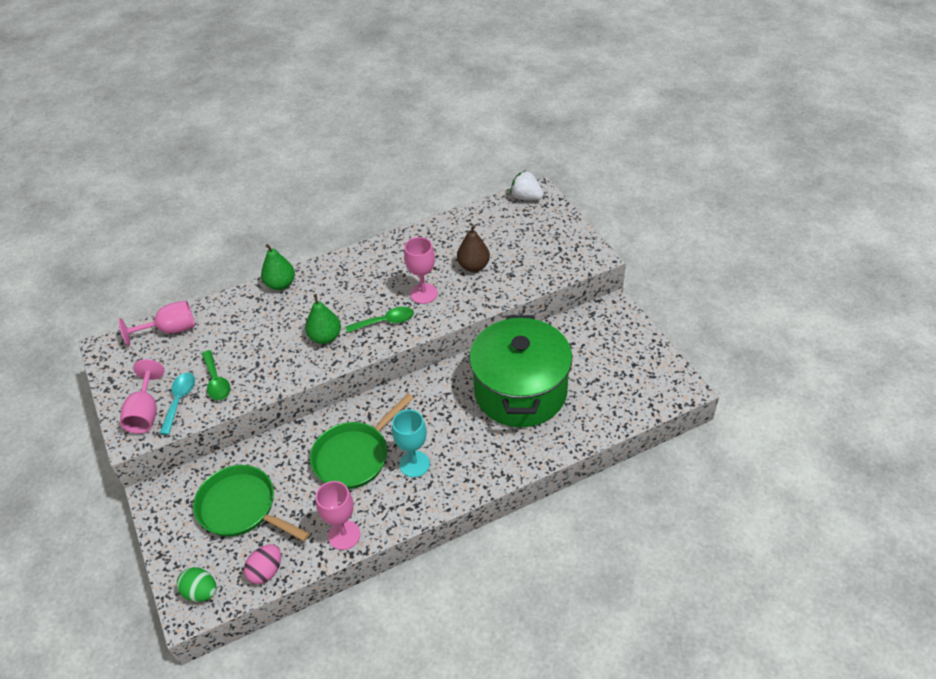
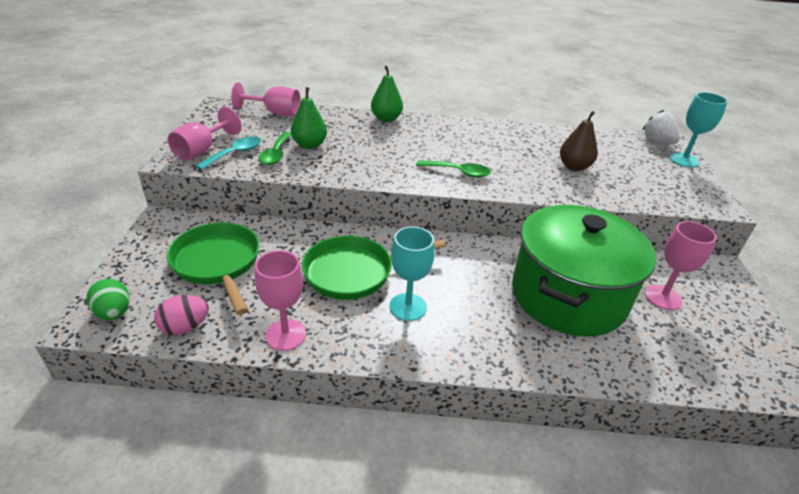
camera: 25 degrees right, 10 degrees down
green pear [305,294,341,344] -> green pear moved to [291,87,327,149]
pink goblet [404,237,438,304] -> pink goblet moved to [645,221,717,310]
none -> turquoise goblet [669,92,728,167]

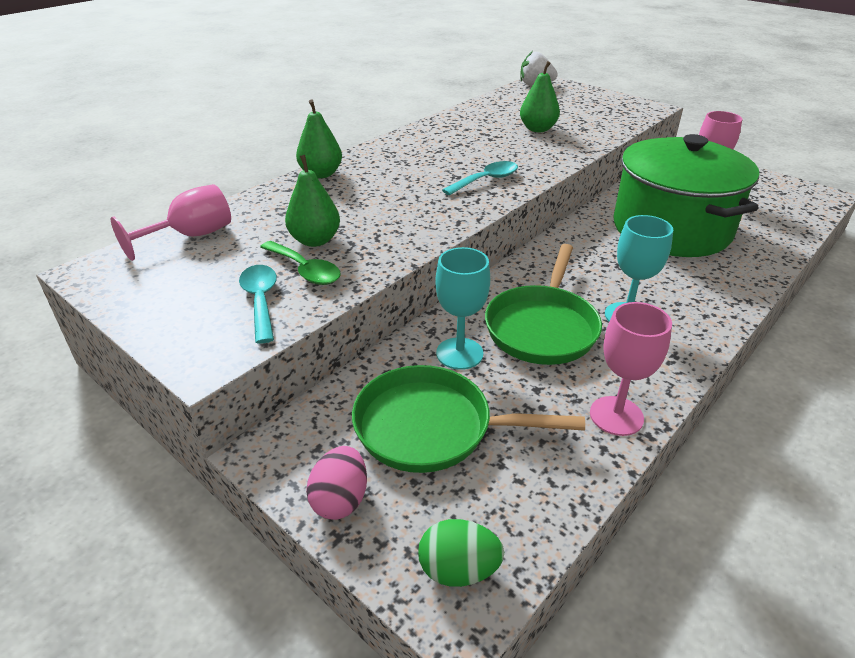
camera: 50 degrees left, 0 degrees up
pink egg [154,295,209,335] -> pink egg moved to [306,446,367,520]
pink goblet [168,107,241,161] -> none
green spoon [416,160,491,178] -> turquoise spoon [442,161,518,195]
brown pear [560,111,598,171] -> green pear [520,61,560,132]
turquoise goblet [669,92,728,167] -> turquoise goblet moved to [435,247,490,370]

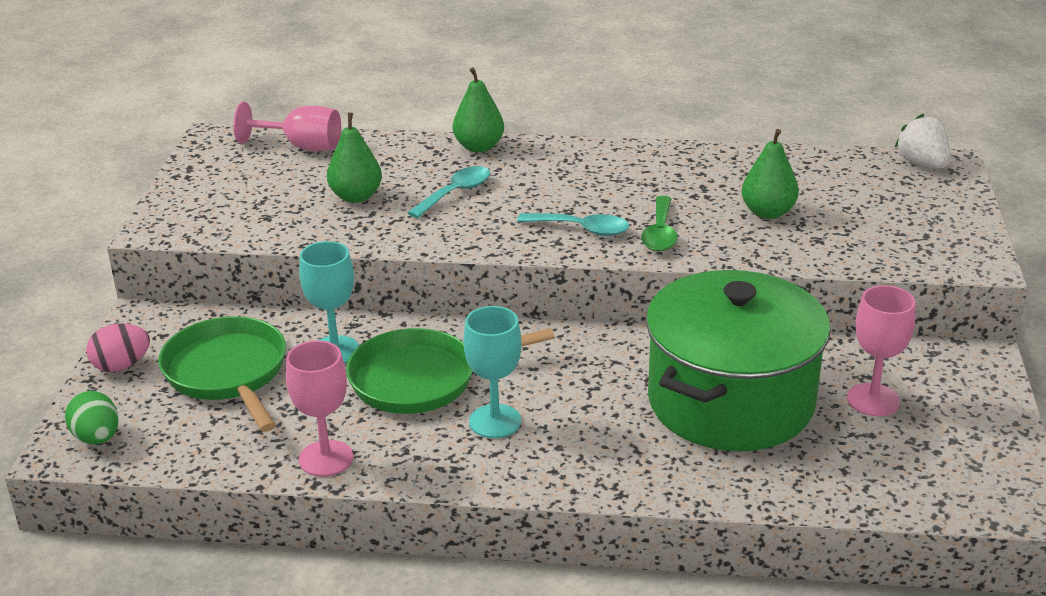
camera: 55 degrees right, 5 degrees down
turquoise spoon [239,265,277,344] -> turquoise spoon moved to [408,166,490,218]
green spoon [260,241,341,285] -> green spoon moved to [641,196,677,251]

